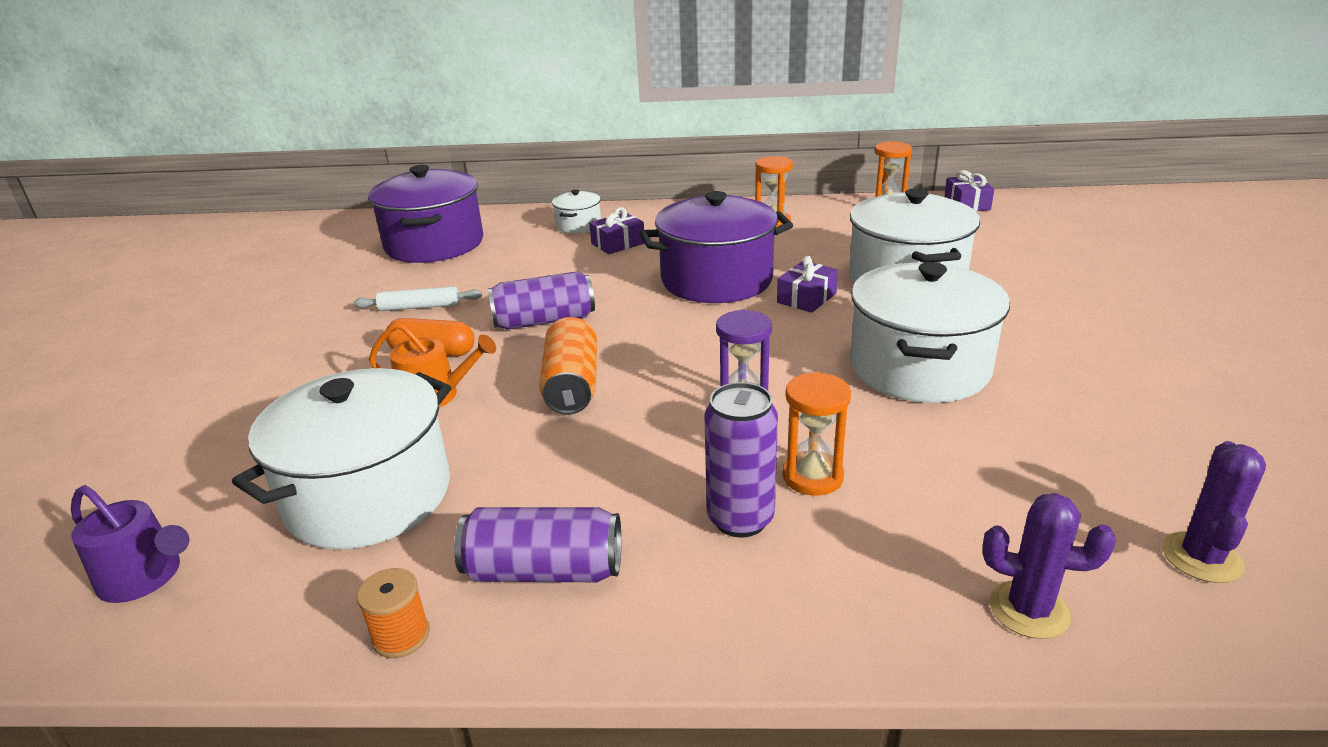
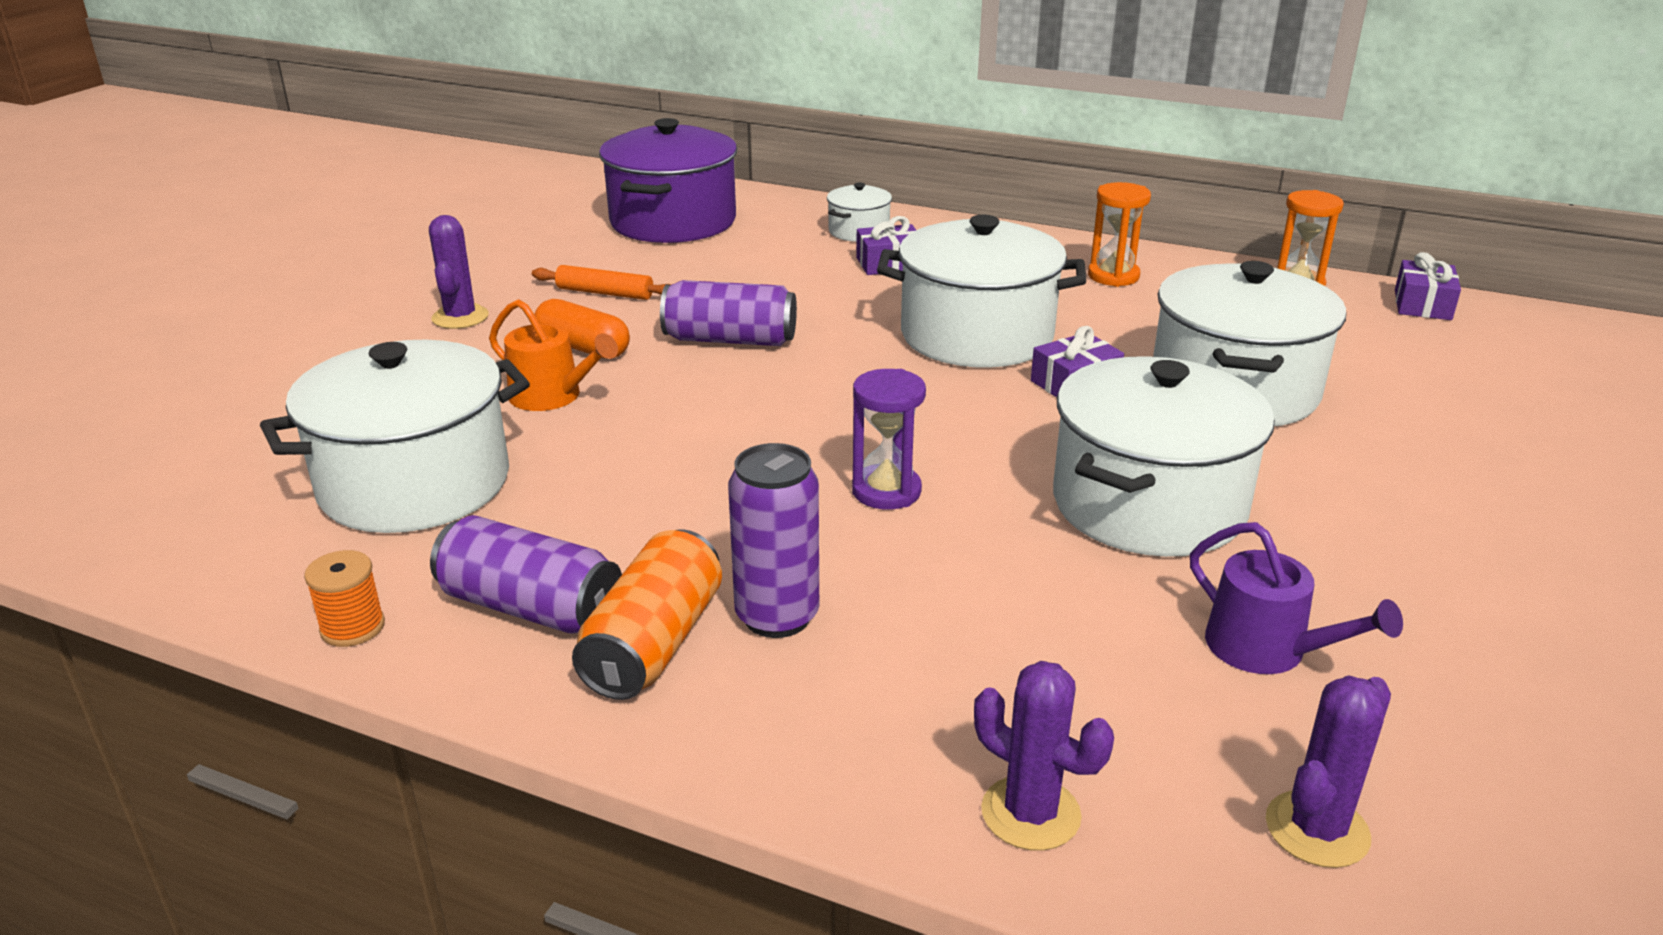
camera: 20 degrees right, 0 degrees up
purple watering can [71,485,189,603] -> purple watering can moved to [1190,522,1403,674]
white rolling pin [353,286,482,311] -> orange rolling pin [532,265,671,300]
orange can [539,317,597,415] -> orange can moved to [572,529,722,700]
purple pot [639,191,793,303] -> white pot [877,215,1086,368]
orange hourglass [783,372,851,496] -> none
none -> purple cactus [429,215,489,329]

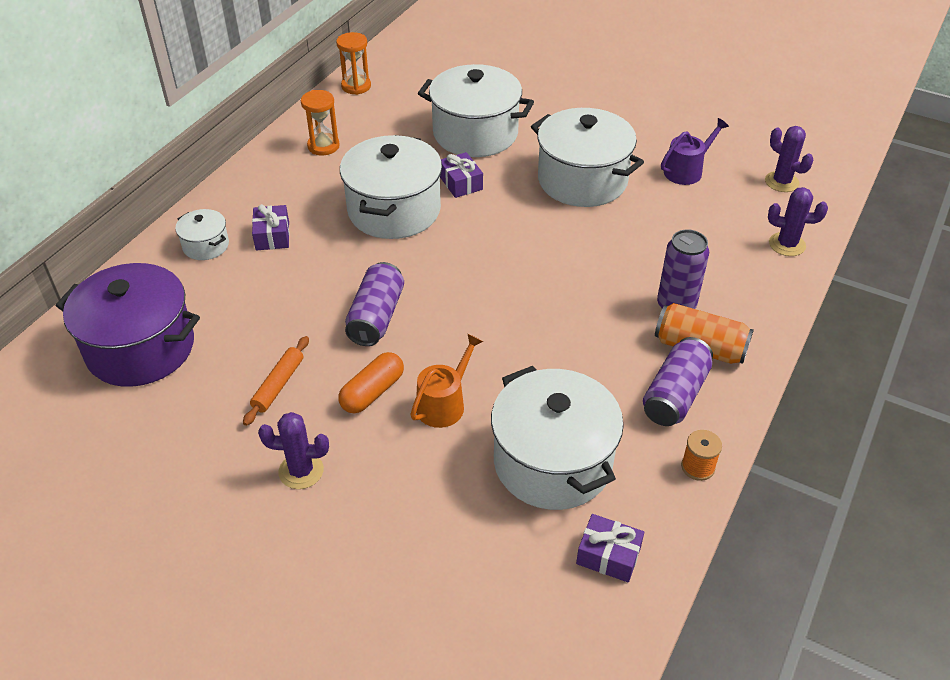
camera: 85 degrees left, 15 degrees up
purple hourglass [852,369,926,509] -> none
purple cactus [974,661,1114,851] -> purple cactus turned 60 degrees clockwise [768,187,828,256]
purple gift [1395,252,1461,320] -> purple gift moved to [576,514,644,582]

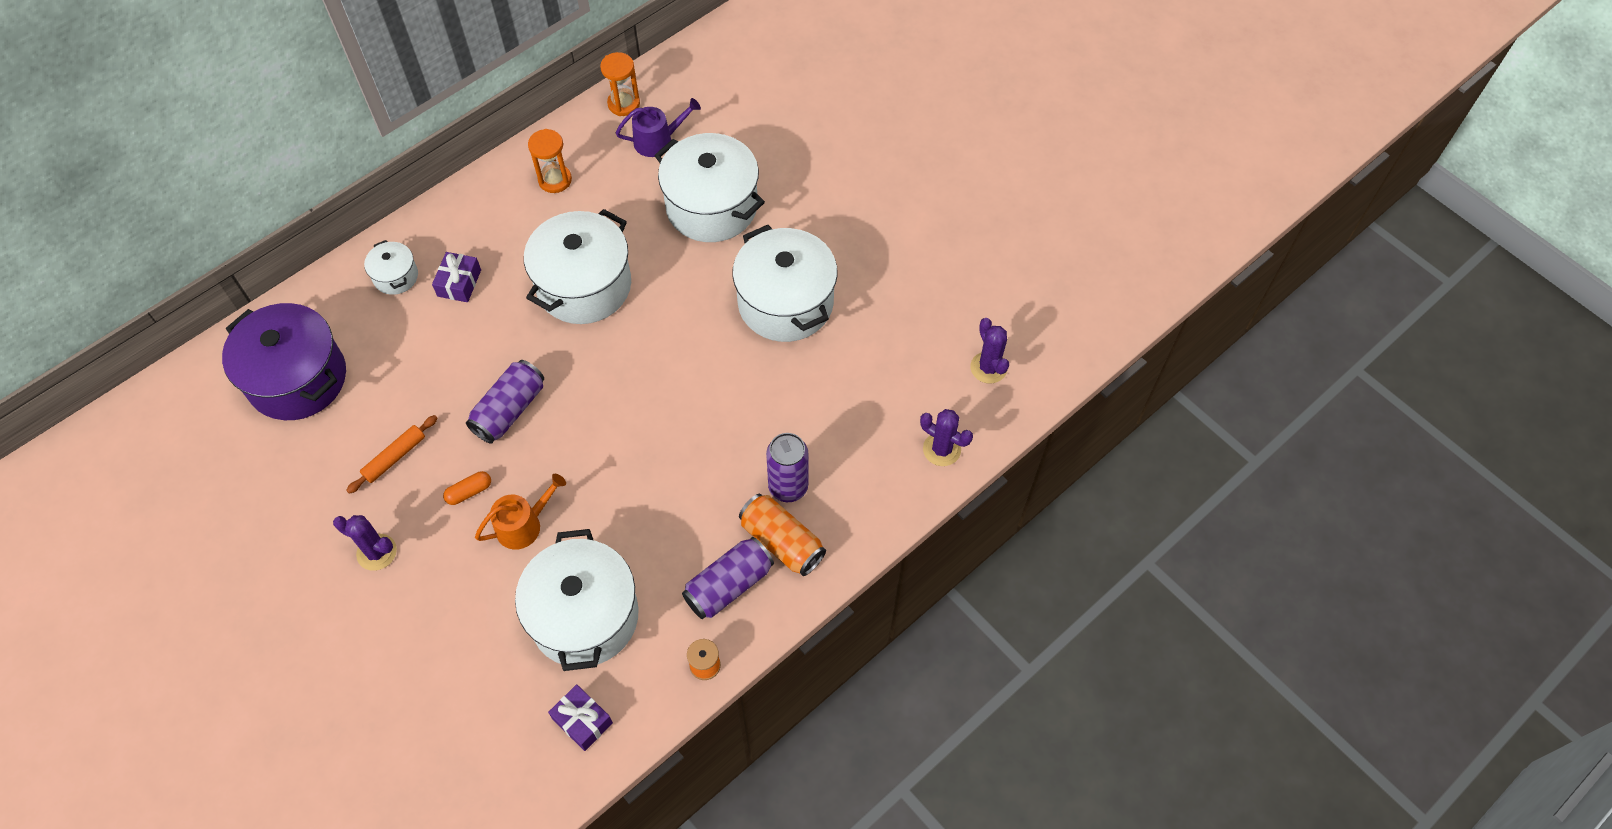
camera: 20 degrees right, 15 degrees up
orange capsule [338,352,404,414] -> orange capsule [443,471,491,505], size x0.66
purple gift [440,152,483,198] -> none
purple watering can [661,118,729,185] -> purple watering can moved to [616,98,701,157]

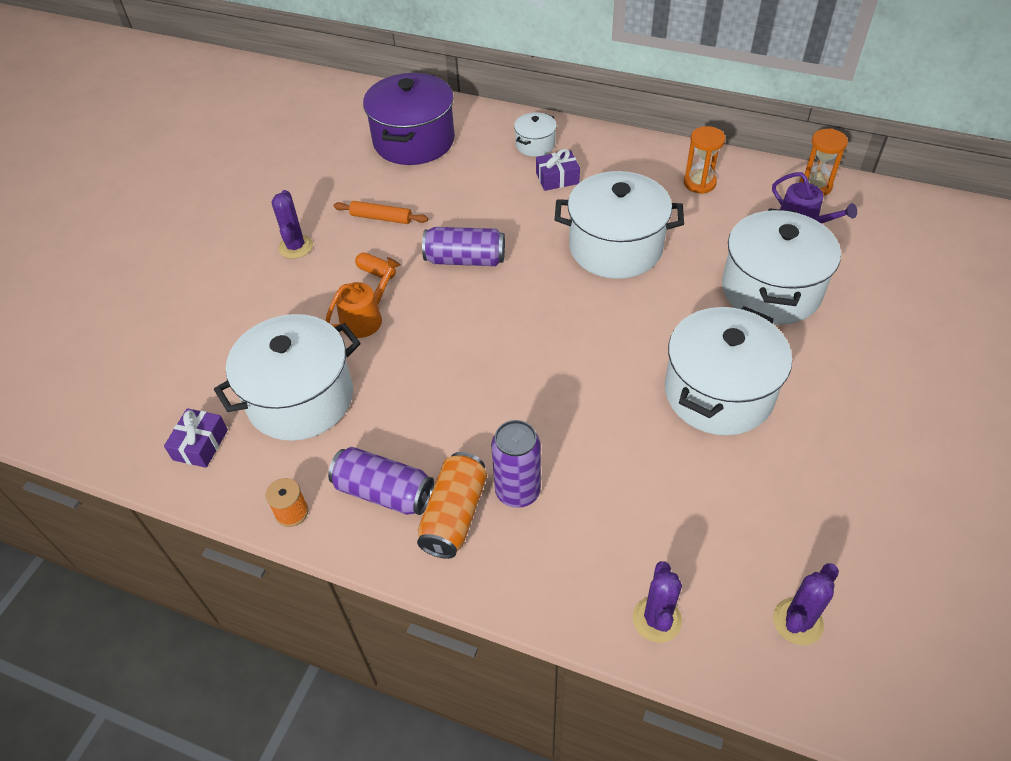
camera: 65 degrees right, 10 degrees down
orange watering can [475,474,566,550] -> orange watering can turned 75 degrees counterclockwise [325,257,401,338]

